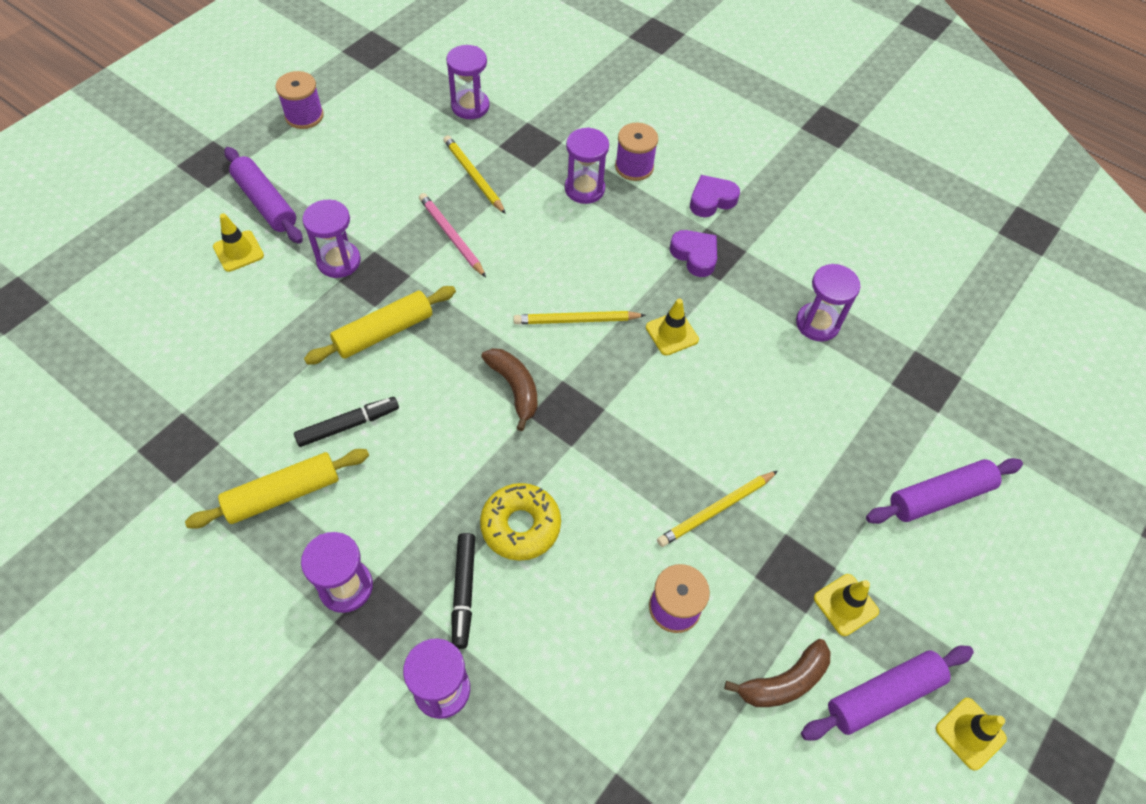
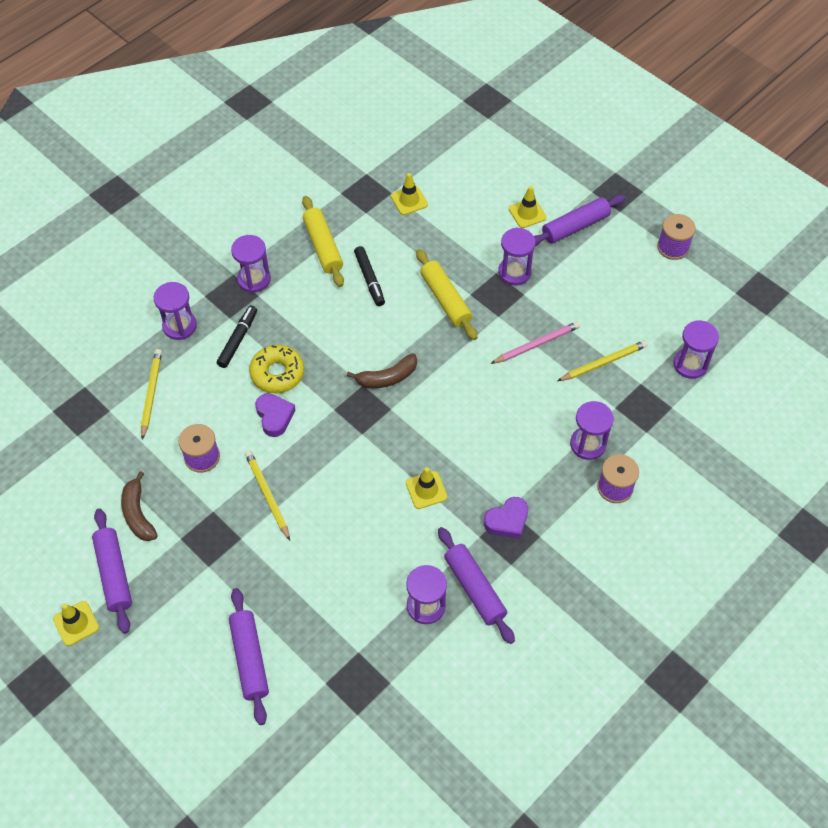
camera: 100 degrees right, 0 degrees up
black marker [452,533,475,649] -> black marker turned 105 degrees clockwise [217,306,257,368]
yellow pencil [513,311,646,324] -> yellow pencil moved to [141,349,162,440]
purple heart [690,175,740,217] -> purple heart moved to [255,393,296,437]
yellow traffic cone [814,574,879,636] -> yellow traffic cone moved to [391,173,428,215]
none -> purple rolling pin [438,527,515,644]

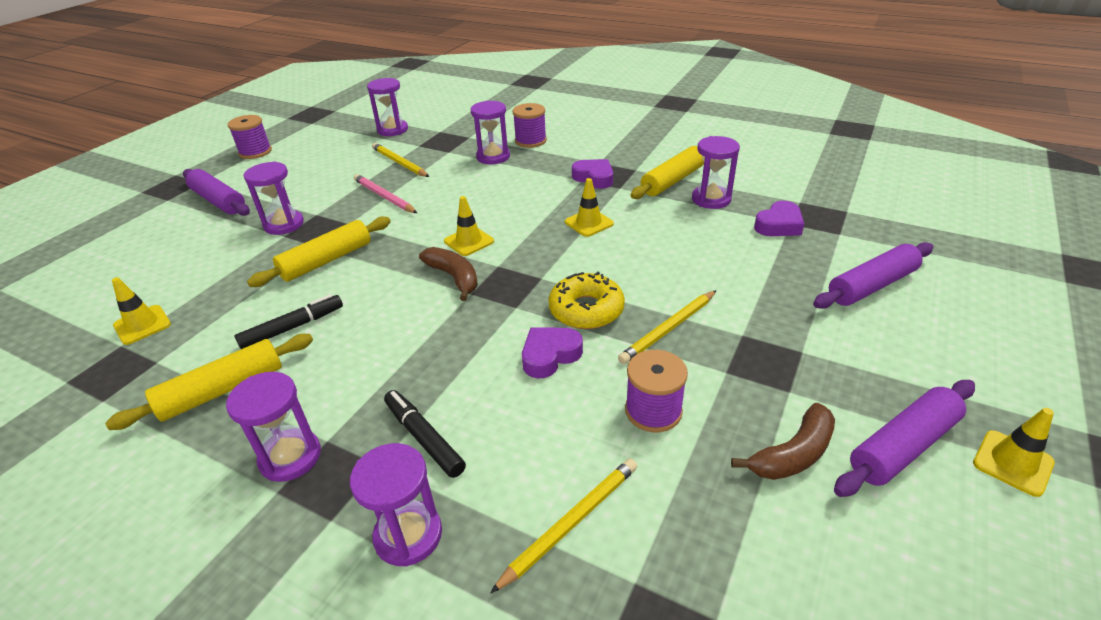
camera: 105 degrees left, 20 degrees down
yellow pencil [141,349,162,440] -> yellow pencil turned 150 degrees clockwise [490,458,637,594]
black marker [217,306,257,368] -> black marker turned 45 degrees clockwise [384,390,466,478]
yellow donut [249,345,304,393] -> yellow donut moved to [548,272,625,329]
purple rolling pin [438,527,515,644] -> yellow rolling pin [630,146,704,199]
yellow traffic cone [509,186,547,228] -> yellow traffic cone moved to [444,196,494,256]
none -> purple heart [754,201,804,236]

